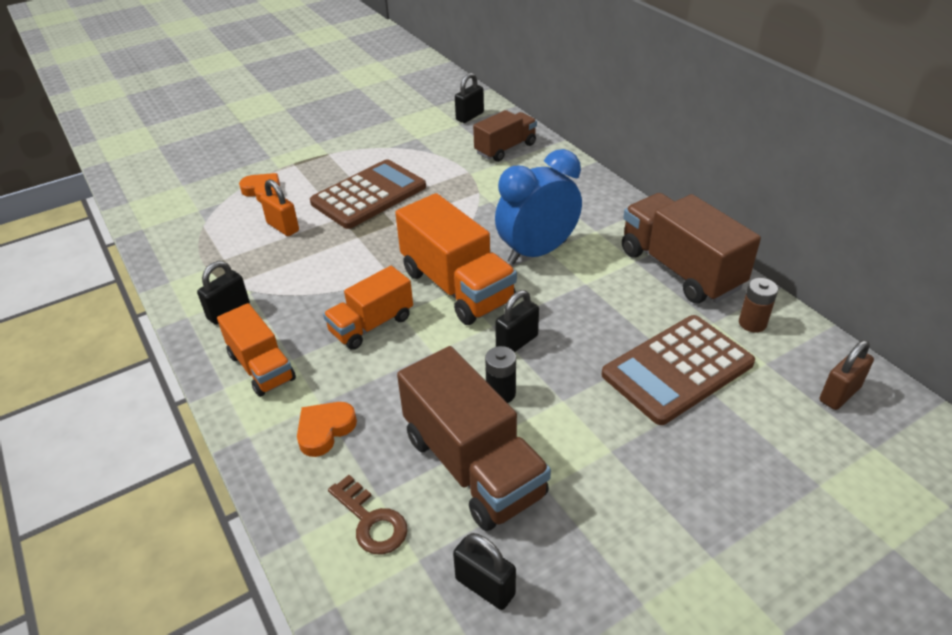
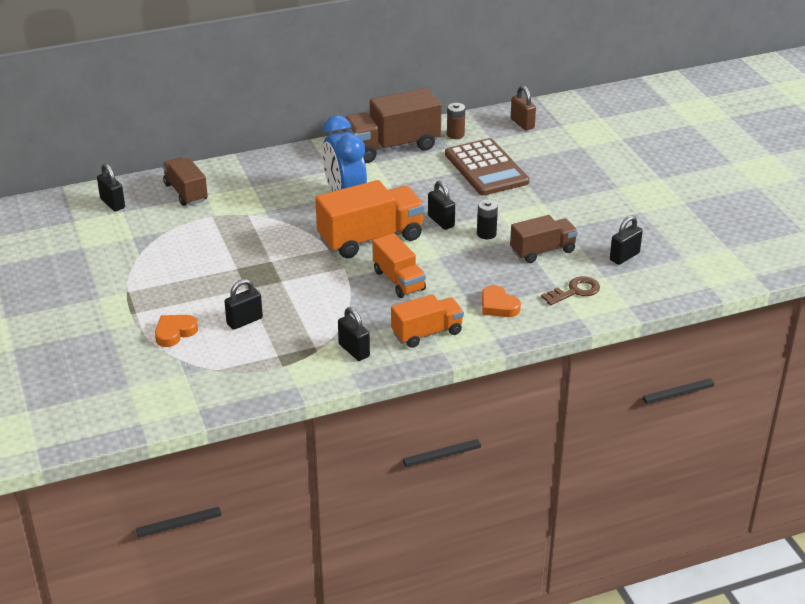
camera: 80 degrees left, 5 degrees down
orange padlock [260,179,299,236] -> black padlock [224,279,263,330]
brown calculator [310,159,426,229] -> none
brown truck [397,346,551,531] -> brown truck [510,215,578,263], size x0.62

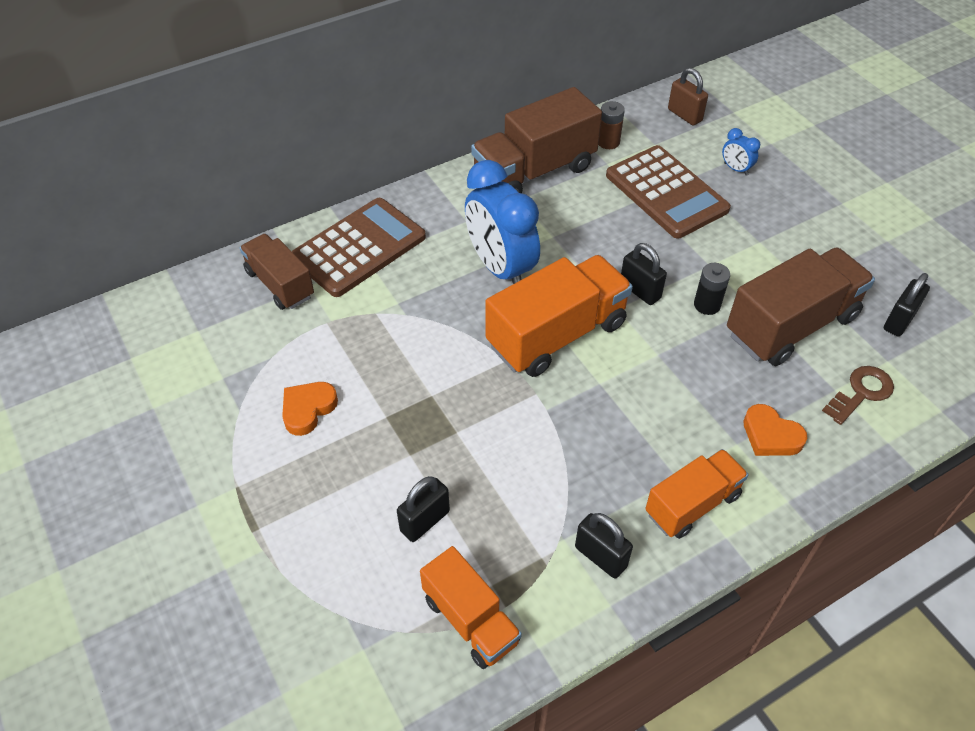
camera: 10 degrees left, 15 degrees up
black padlock [97,164,125,211] -> none
orange heart [155,315,198,347] -> orange heart moved to [282,382,338,436]
orange truck [372,233,426,298] -> orange truck moved to [420,546,522,669]
brown truck [510,215,578,263] -> brown truck [727,247,875,366], size x1.62
none -> brown calculator [292,198,426,297]
none -> blue clock [722,128,760,176]

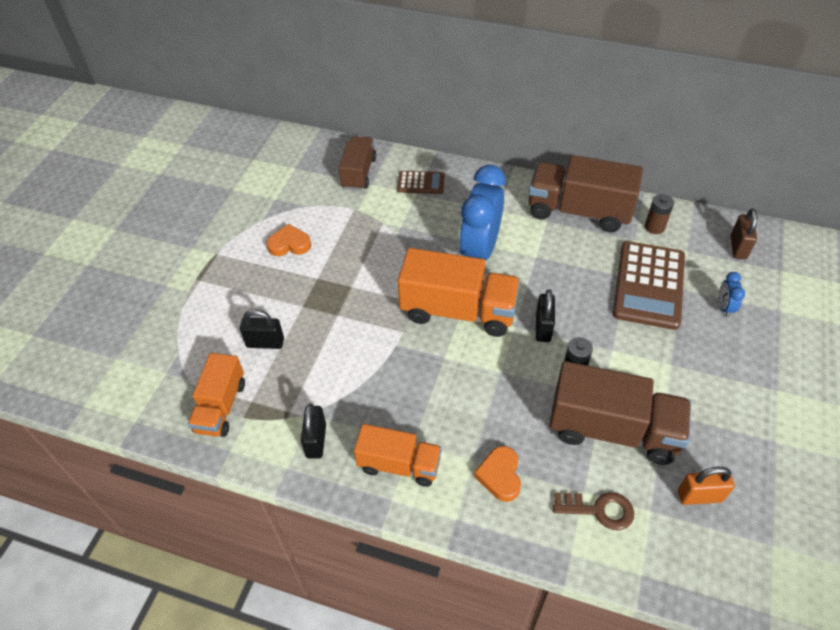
camera: 50 degrees right, 0 degrees up
brown calculator [292,198,426,297] -> brown calculator [397,171,445,194], size x0.52
black padlock [884,273,930,337] -> orange padlock [678,467,735,505]

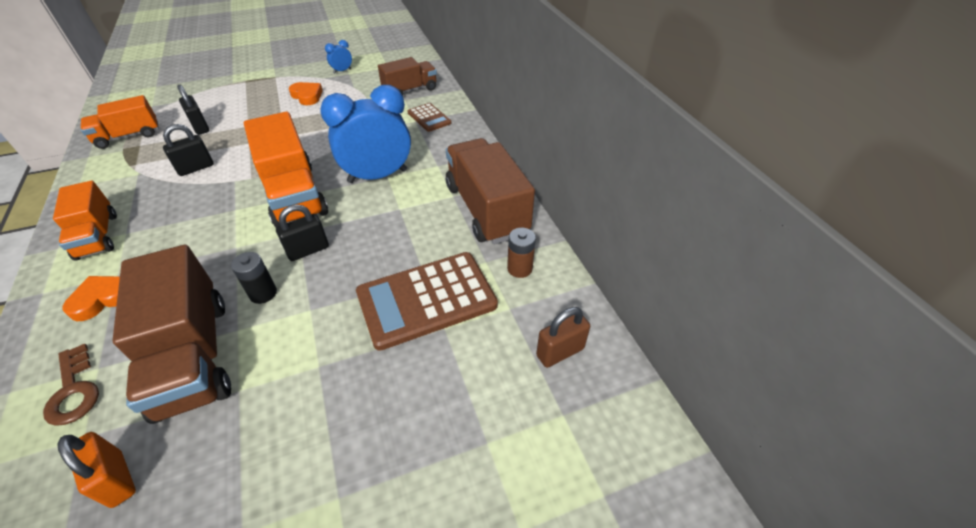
camera: 50 degrees right, 5 degrees down
black padlock [301,404,326,459] -> black padlock moved to [163,124,214,176]
blue clock [719,272,745,317] -> blue clock moved to [325,40,352,73]

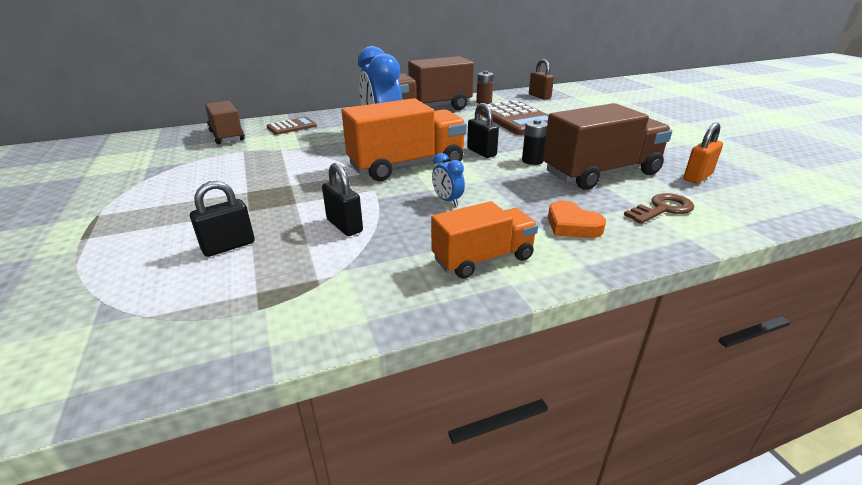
camera: 90 degrees left, 15 degrees down
orange truck [81,95,159,149] -> none
orange heart [289,82,323,105] -> none
blue clock [325,40,352,73] -> blue clock moved to [432,153,465,206]

